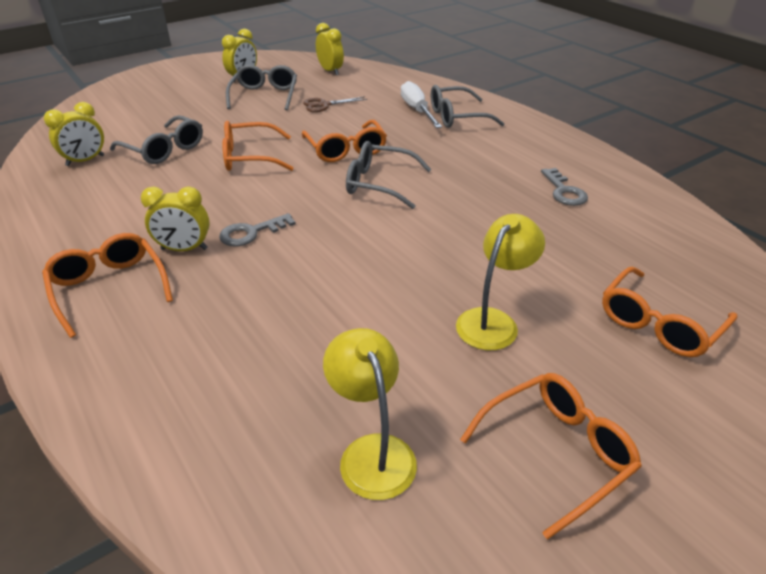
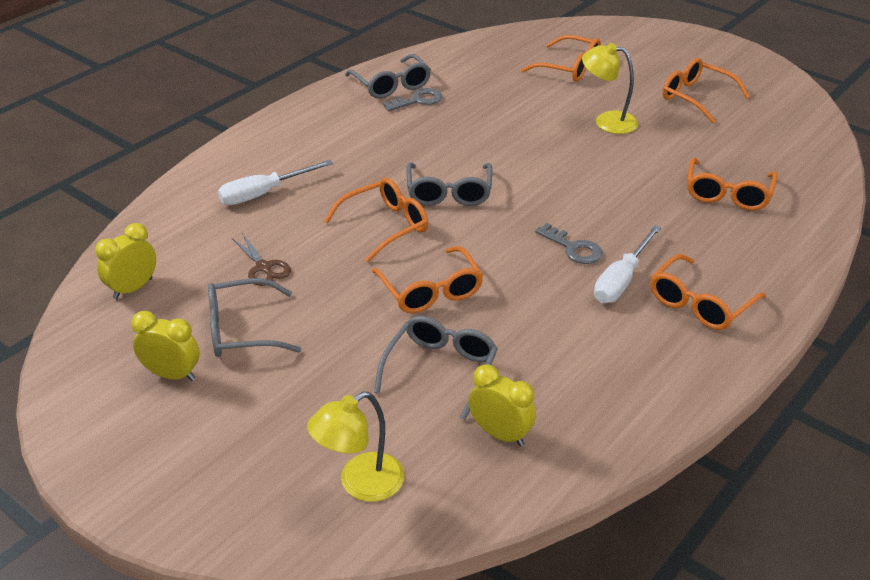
camera: 105 degrees left, 0 degrees up
yellow clock [141,186,210,251] -> white screwdriver [594,225,661,303]
yellow lamp [323,328,417,500] -> yellow lamp moved to [307,392,405,502]
grey glasses [431,85,505,128] -> grey glasses moved to [345,54,431,99]
none -> orange glasses [687,158,778,211]

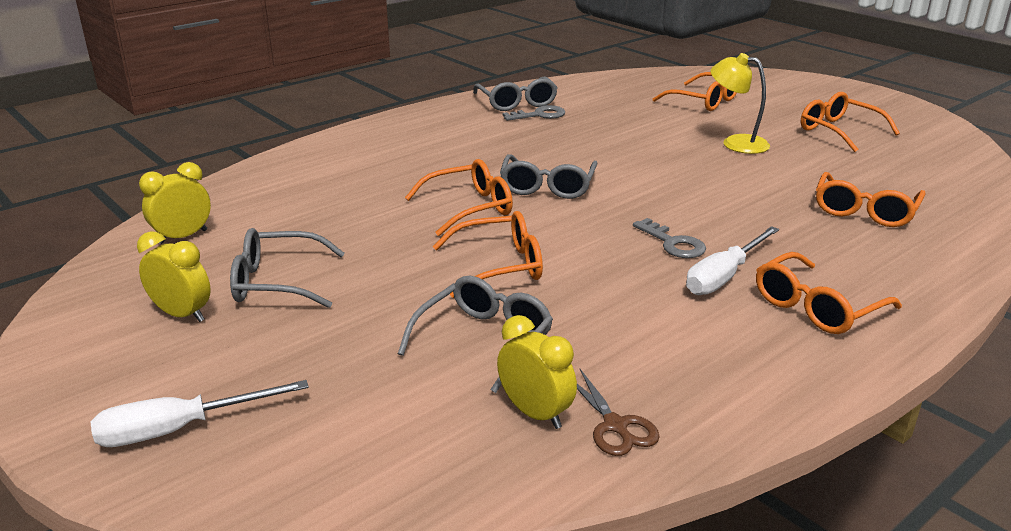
camera: 10 degrees right, 10 degrees down
white screwdriver [218,160,333,205] -> white screwdriver moved to [91,380,309,447]
brown scissors [232,233,291,286] -> brown scissors moved to [577,369,660,456]
yellow lamp [307,392,405,502] -> none
orange glasses [372,246,483,313] -> orange glasses turned 90 degrees counterclockwise [433,211,543,298]

